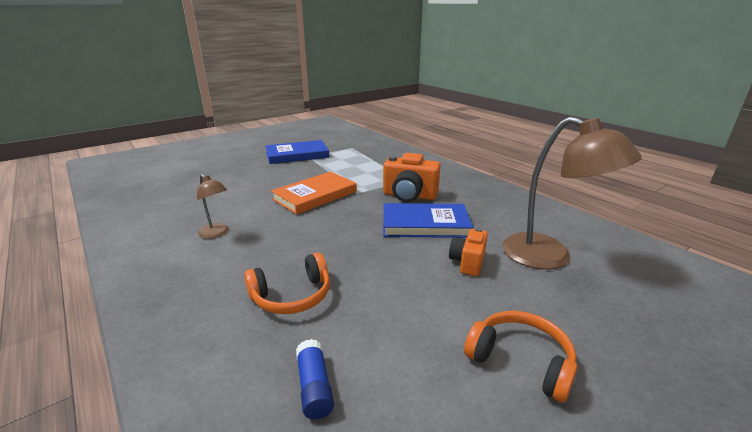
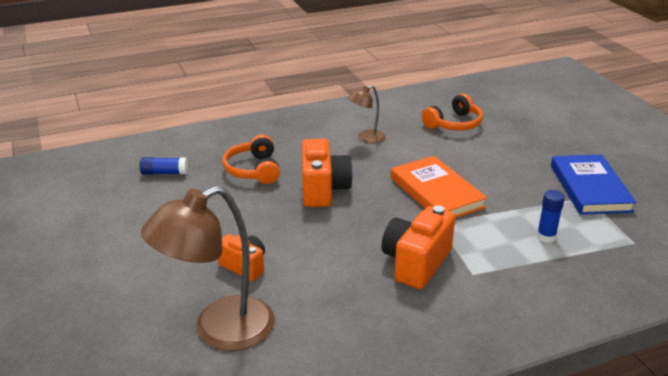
camera: 105 degrees right, 5 degrees up
blue book [383,203,473,238] -> none
orange headphones [464,311,578,403] -> orange headphones moved to [422,94,483,131]
none -> orange camera [302,139,353,207]
none -> blue glue stick [537,190,565,243]

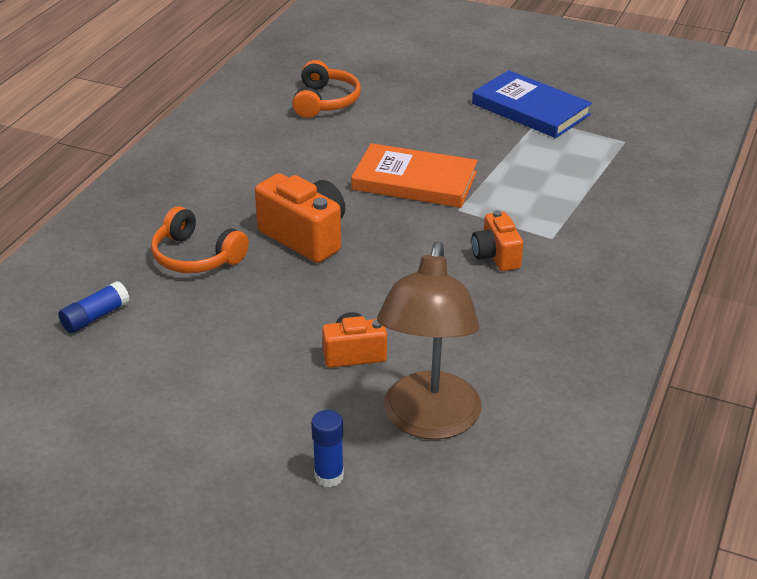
camera: 45 degrees left, 5 degrees up
brown lamp [348,85,385,143] -> none
orange camera [382,205,455,289] -> orange camera [471,210,523,271], size x0.61
blue glue stick [537,190,565,243] -> blue glue stick moved to [311,410,344,487]

